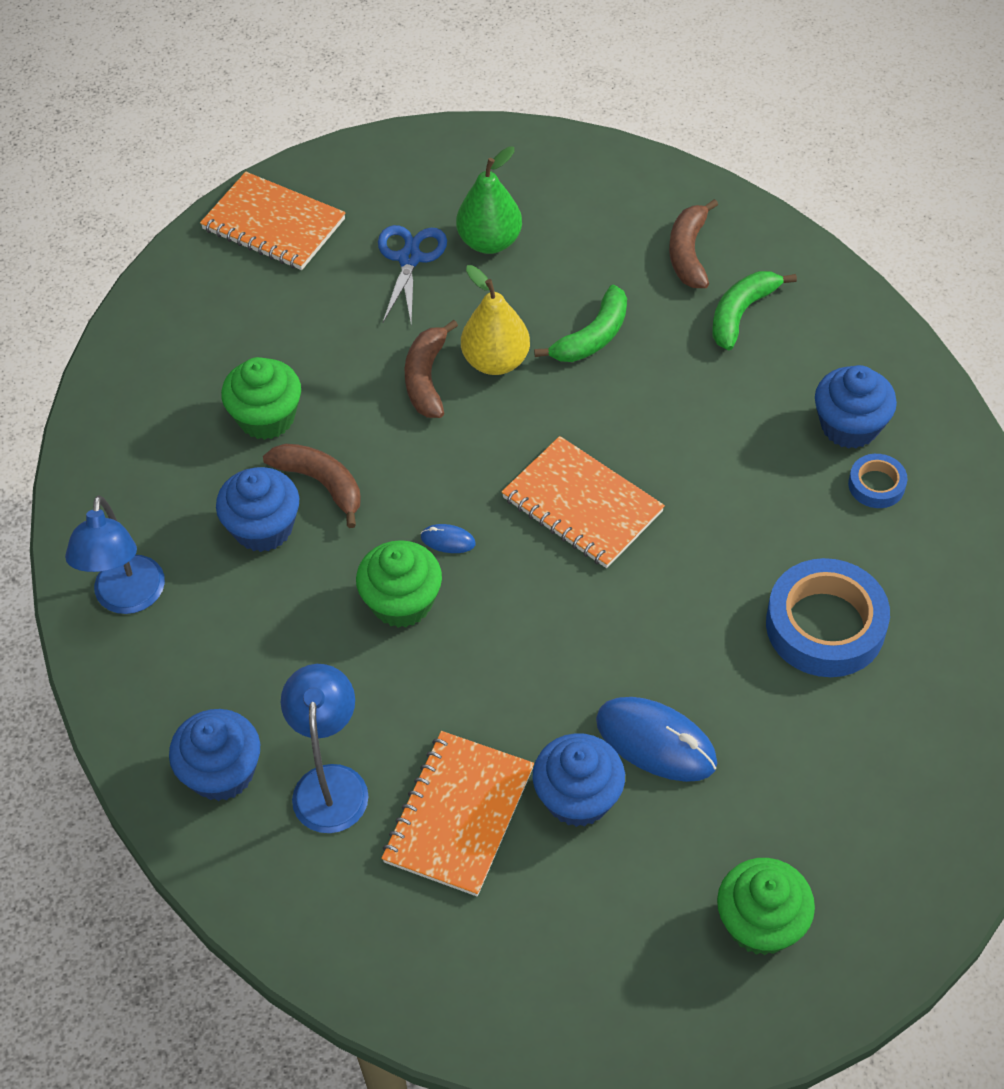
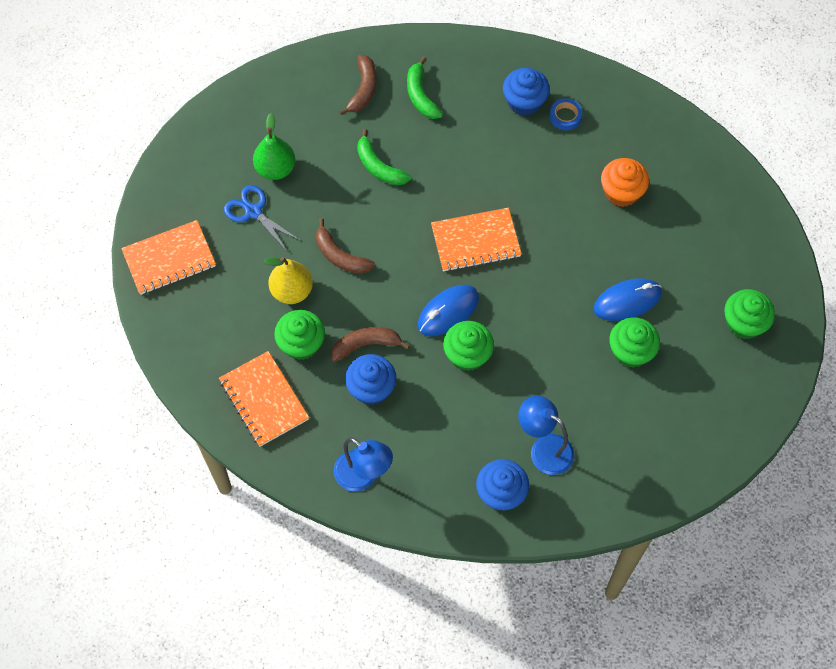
camera: 55 degrees left, 10 degrees up
orange notebook [381,731,534,896] -> orange notebook moved to [219,351,309,447]
blue mouse [420,524,476,553] -> blue mouse [418,285,479,336], size x2.17
yellow pear [461,265,530,375] -> yellow pear moved to [264,257,313,304]
blue cupcake [533,733,625,827] -> green cupcake [609,317,660,368]
green banana [534,285,627,362] -> green banana turned 150 degrees clockwise [357,129,411,185]
brown banana [669,199,718,288] -> brown banana turned 120 degrees counterclockwise [339,55,377,115]
blue tape [766,558,890,677] -> orange cupcake [601,158,649,207]

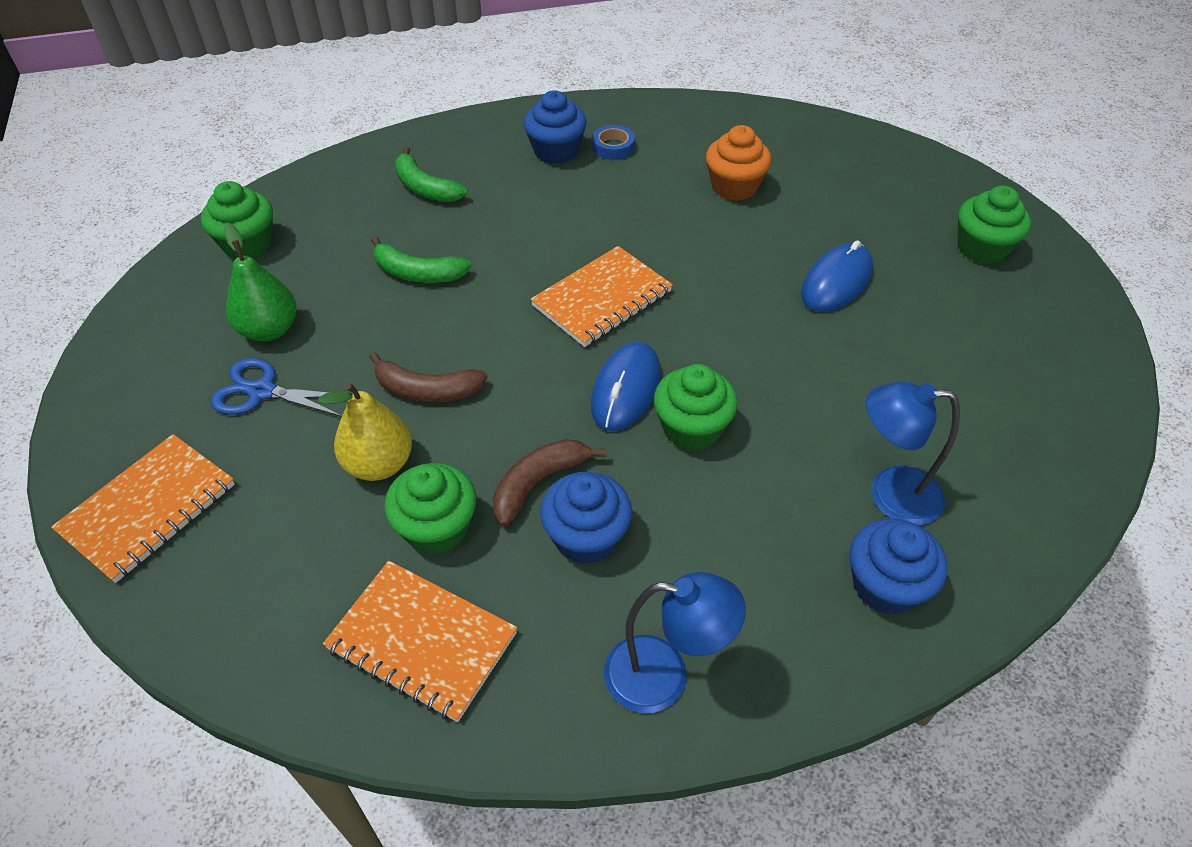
camera: 30 degrees left, 15 degrees down
brown banana [339,55,377,115] -> none
green cupcake [609,317,660,368] -> green cupcake moved to [201,181,273,258]

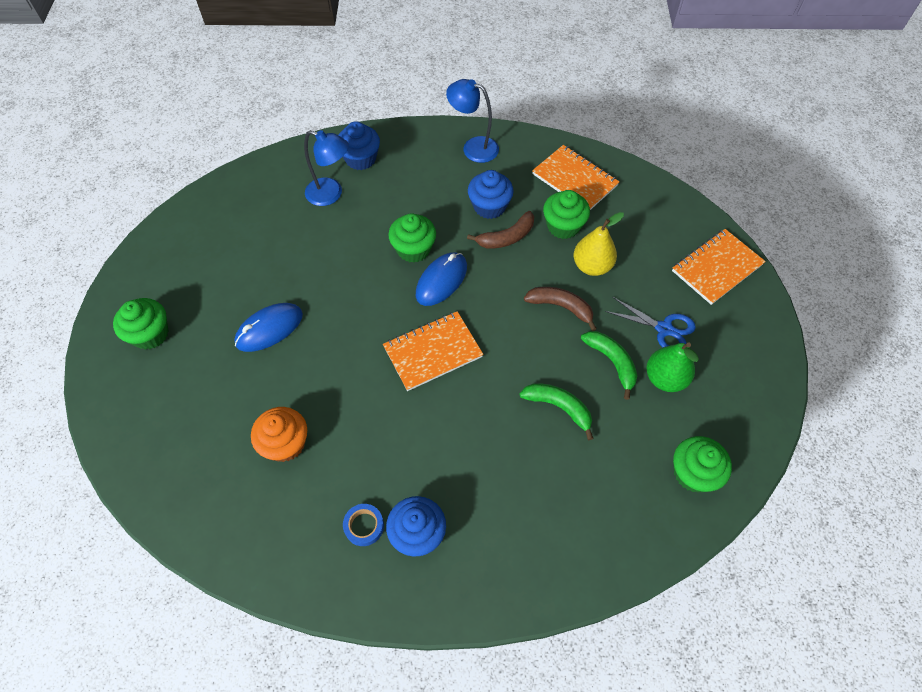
camera: 165 degrees left, 10 degrees up
green banana [395,147,468,202] -> green banana moved to [581,331,637,400]

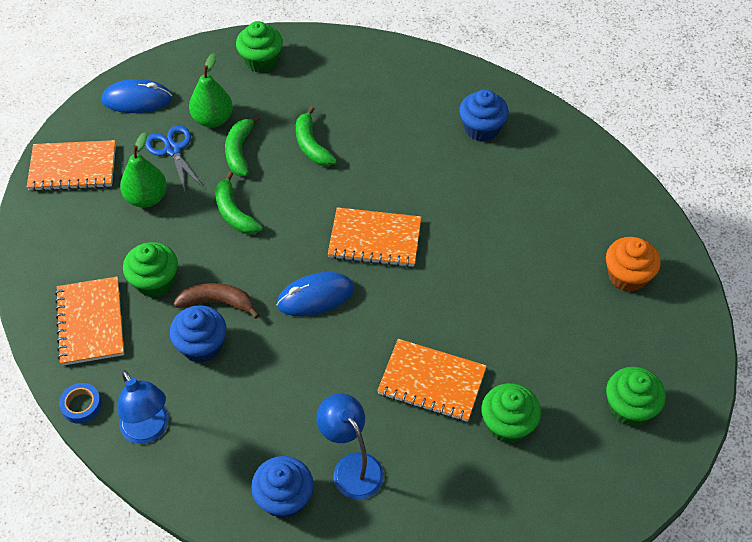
camera: 145 degrees left, 5 degrees down
blue mouse [234,303,303,352] -> blue mouse moved to [102,79,172,113]
orange cupcake [251,407,307,462] -> orange cupcake moved to [606,237,660,292]
blue tape [343,504,384,546] -> blue tape moved to [59,383,102,424]
green cupcake [388,213,436,263] -> green cupcake moved to [481,383,541,443]
brown banana [524,287,597,331] -> green banana [215,172,263,234]
yellow pear [574,212,624,276] -> none
none -> green pear [120,132,167,208]
none -> orange notebook [377,339,487,422]

